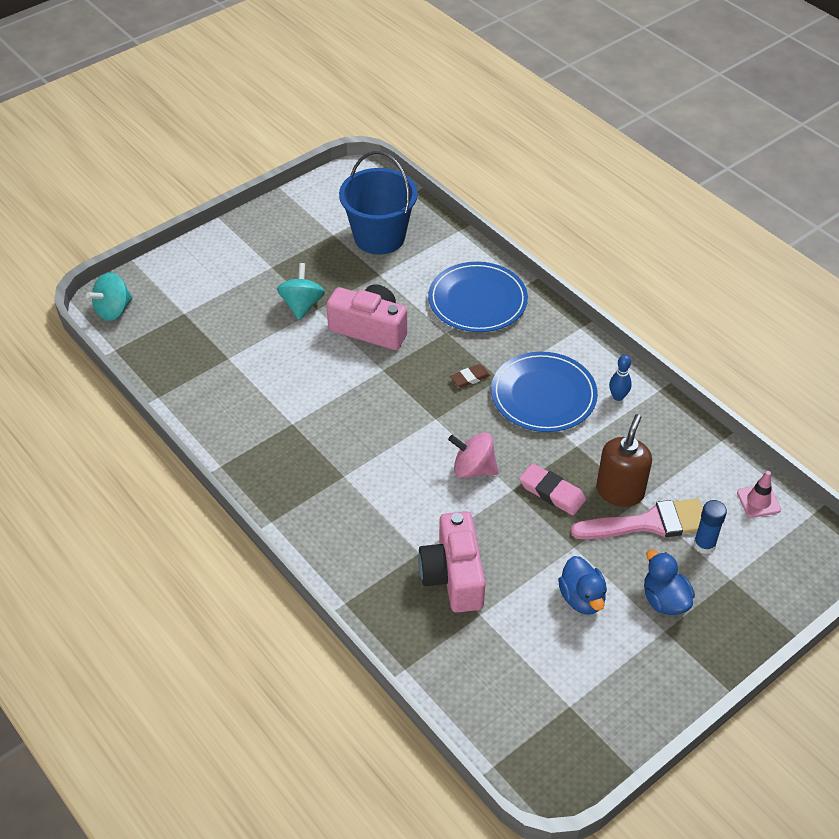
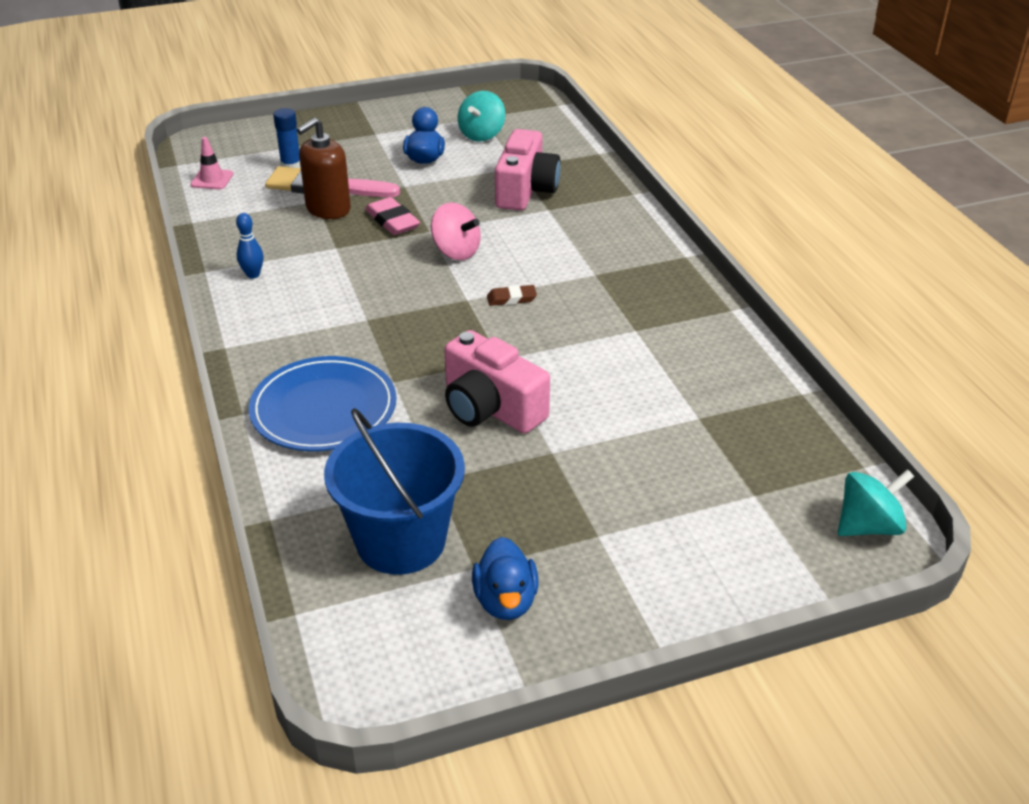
camera: 160 degrees left, 10 degrees down
turquoise spinning top [277,263,325,320] -> turquoise spinning top moved to [458,91,505,142]
brown eraser [450,364,490,388] -> brown eraser moved to [487,285,537,306]
blue plate [491,352,598,432] -> none
blue duck [644,550,695,615] -> blue duck moved to [472,537,539,620]

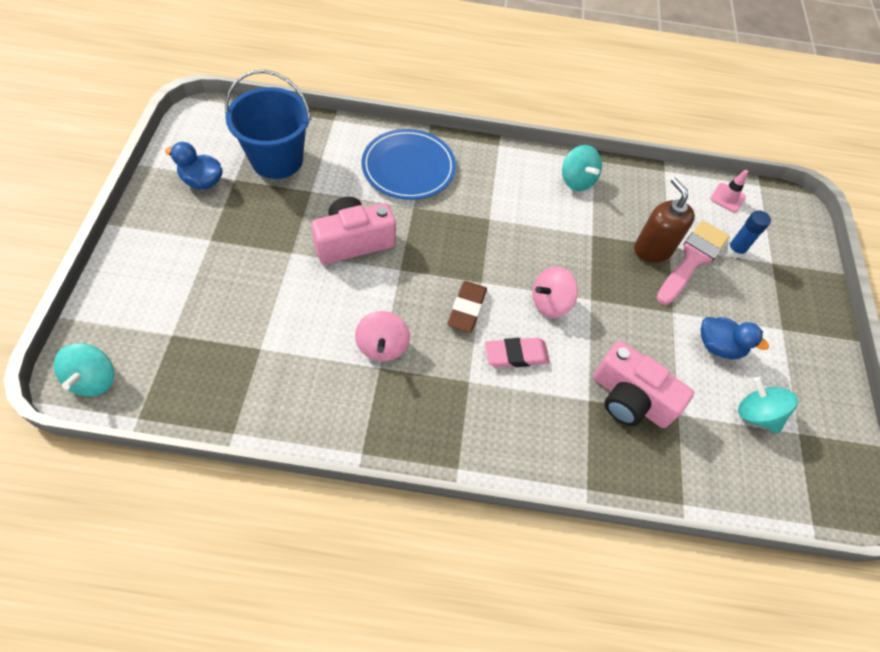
camera: 110 degrees right, 20 degrees up
blue bowling pin [236,213,263,279] -> turquoise spinning top [562,145,602,191]
pink eraser [365,197,420,235] -> pink eraser moved to [485,338,550,368]
brown eraser [487,285,537,306] -> brown eraser [447,281,487,333], size x1.56
none -> pink spinning top [355,311,410,361]

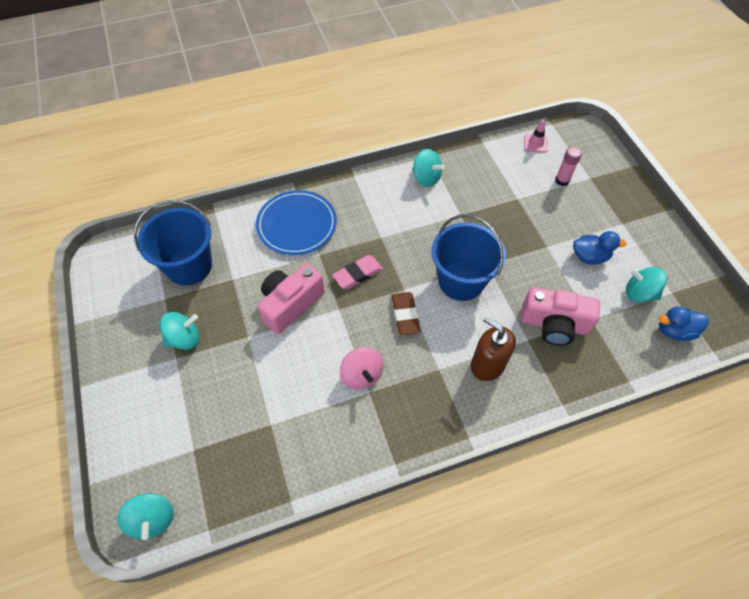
camera: 20 degrees left, 0 degrees up
blue duck [165,142,222,189] -> blue duck moved to [659,307,709,341]
pink eraser [485,338,550,368] -> pink eraser moved to [332,255,383,289]
pink spinning top [533,266,578,318] -> blue bucket [432,214,506,301]
brown soap dispenser [634,178,695,263] -> brown soap dispenser moved to [471,316,516,381]
pink brush [656,220,729,305] -> none
blue glue stick [727,210,771,258] -> pink glue stick [555,146,582,186]
none -> turquoise spinning top [160,312,199,350]

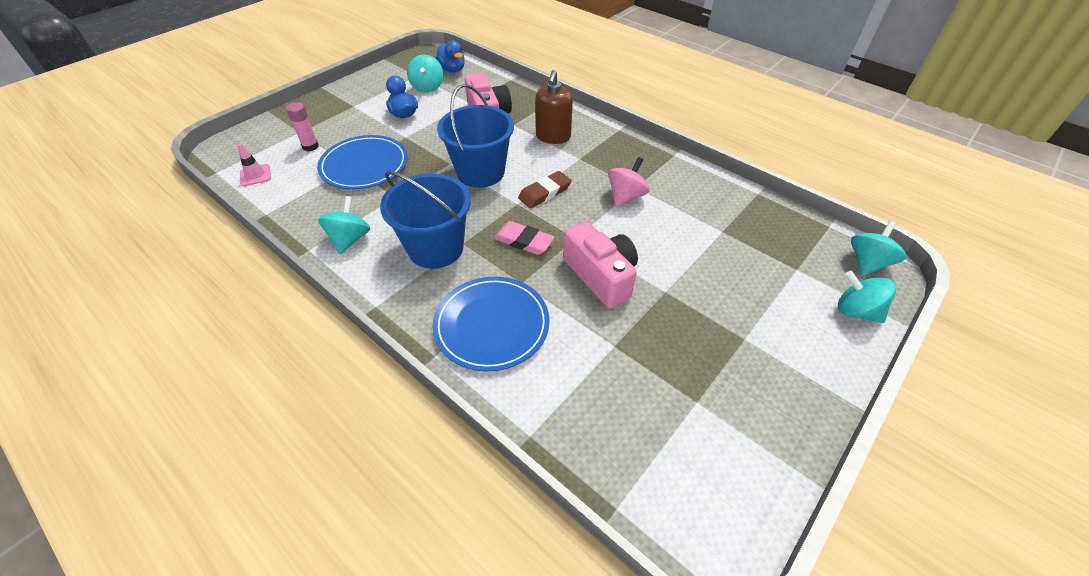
camera: 120 degrees left, 10 degrees down
blue bucket [134,200,212,286] -> blue bucket moved to [380,171,471,269]
turquoise spinning top [160,312,199,350] -> turquoise spinning top moved to [838,271,896,323]
pink camera [258,264,324,334] -> pink camera turned 135 degrees counterclockwise [563,221,638,309]
none -> blue plate [317,135,408,189]

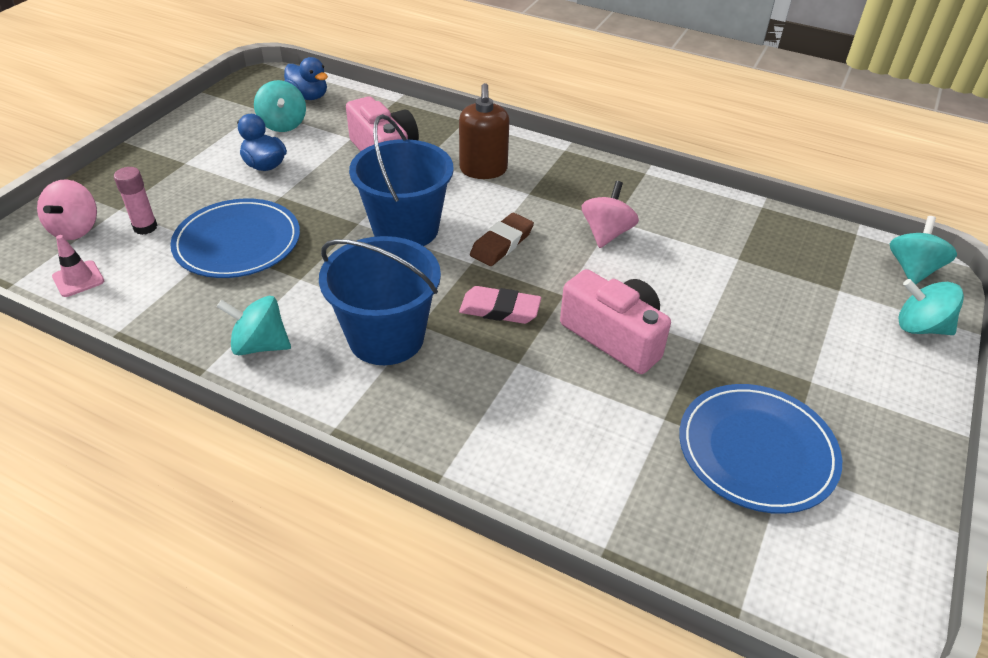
camera: 15 degrees left, 5 degrees down
turquoise spinning top [318,196,370,254] -> turquoise spinning top turned 75 degrees counterclockwise [217,296,291,355]
blue plate [433,277,550,371] -> blue plate moved to [679,384,842,514]
none -> pink spinning top [37,179,97,240]

